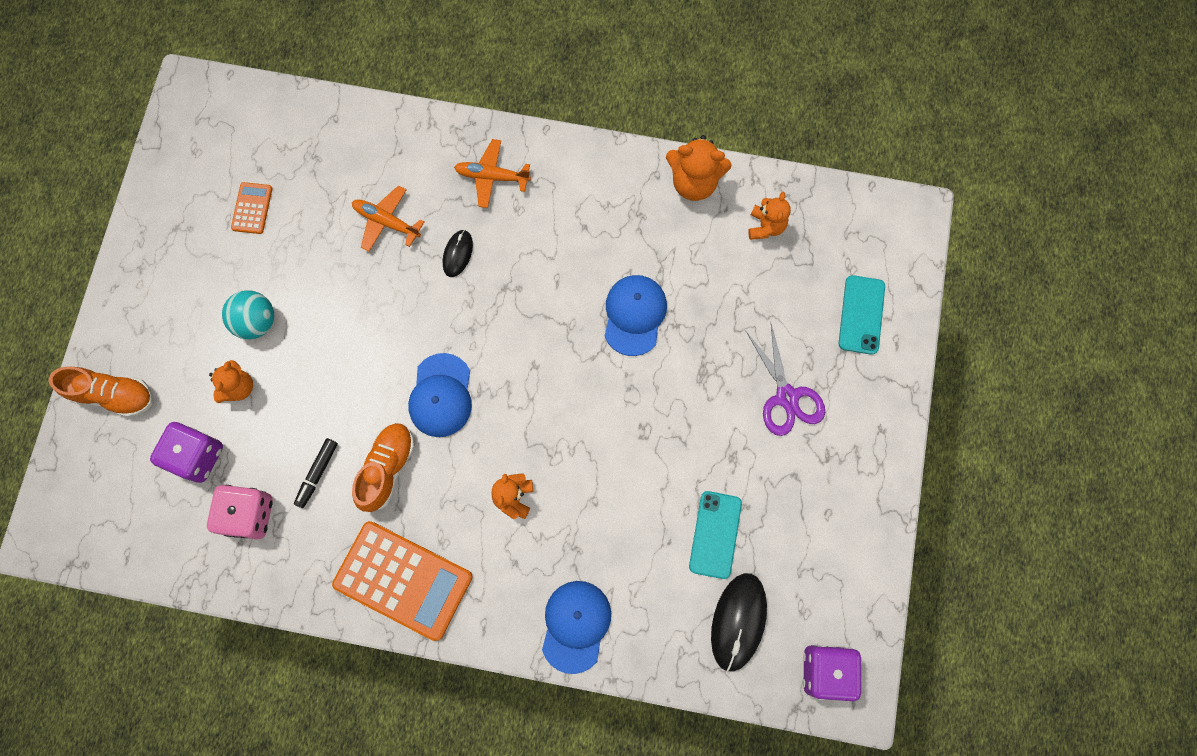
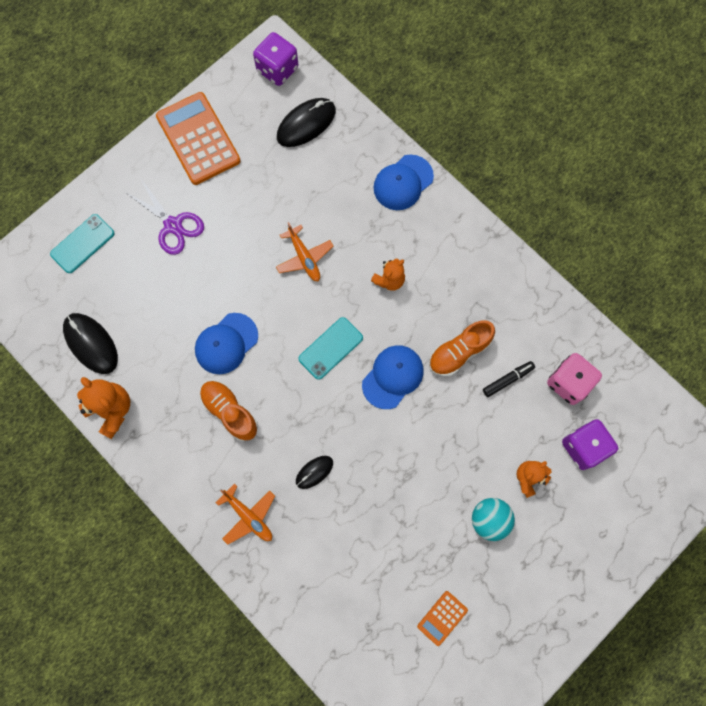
camera: 145 degrees left, 0 degrees up
orange shoe [49,366,153,417] -> orange shoe moved to [200,381,258,441]
orange calculator [332,521,472,641] -> orange calculator moved to [156,92,241,185]
orange plane [352,185,425,252] -> orange plane moved to [276,222,333,281]
turquoise phone [689,491,742,579] -> turquoise phone moved to [298,317,363,380]
purple scissors [746,323,825,436] -> purple scissors turned 120 degrees clockwise [125,179,204,255]
orange teddy bear [748,192,791,240] -> black mouse [63,313,118,374]

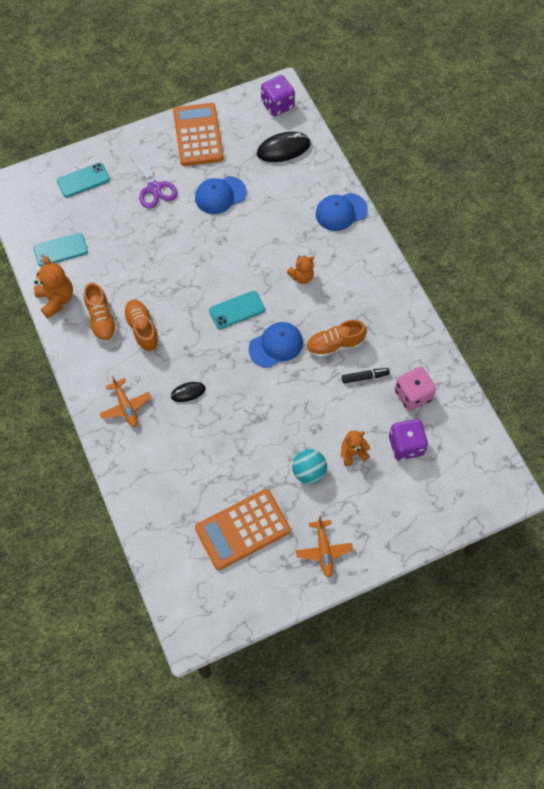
camera: 20 degrees right, 10 degrees down
black mouse [63,313,118,374] -> turquoise phone [34,233,88,267]
blue cap [195,313,258,374] -> blue cap moved to [195,176,247,214]
orange plane [276,222,333,281] -> orange plane moved to [296,516,353,577]
orange calculator [417,591,468,646] -> orange calculator [195,489,291,570], size x2.15
none -> orange shoe [83,282,118,343]

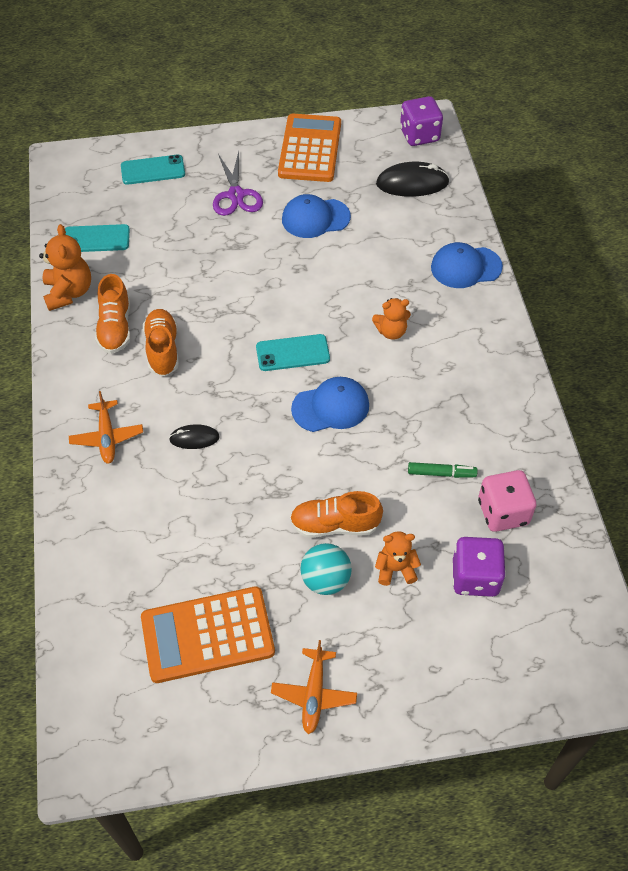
camera: 15 degrees right, 10 degrees down
orange shoe [306,320,367,358] -> orange shoe moved to [290,491,383,538]
black marker [342,368,390,383] -> green marker [408,462,478,478]

